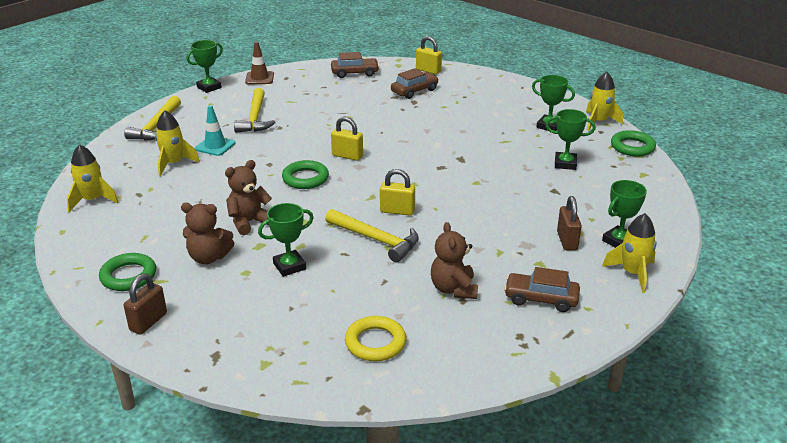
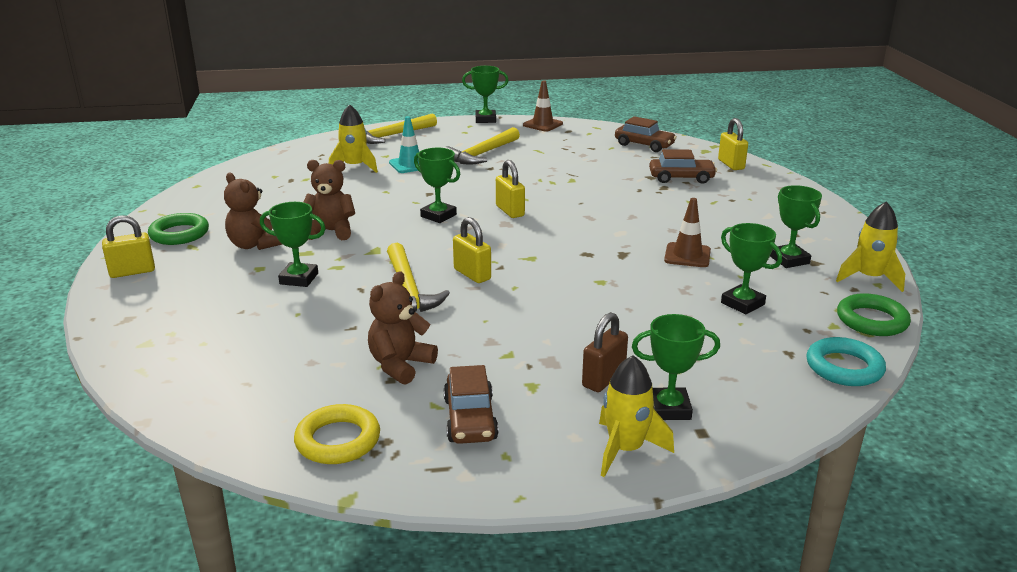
camera: 40 degrees right, 5 degrees down
yellow rocket [67,144,119,212] -> none
brown padlock [124,273,167,335] -> yellow padlock [102,215,155,278]
green ring [282,160,329,189] -> green trophy [414,148,460,223]
yellow ring [345,316,406,361] -> yellow ring moved to [294,404,380,464]
brown car [504,267,580,312] -> brown car turned 150 degrees counterclockwise [443,365,499,444]
none -> brown traffic cone [664,198,711,267]
none -> turquoise ring [806,337,886,386]

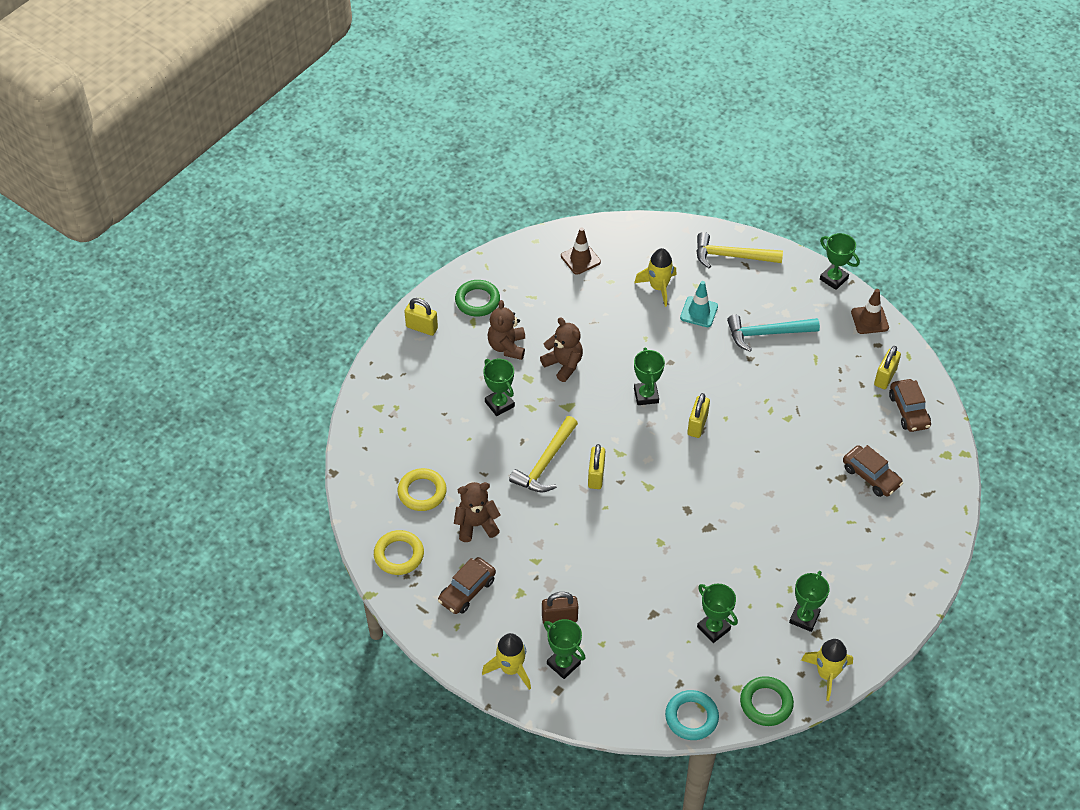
camera: 45 degrees right, 25 degrees up
yellow hammer [445,127,520,165] -> turquoise hammer [727,315,820,351]
brown traffic cone [664,198,711,267] -> brown traffic cone moved to [561,227,601,275]
yellow padlock [718,118,748,170] -> yellow padlock moved to [874,346,901,389]
green trophy [721,223,782,314] -> green trophy turned 45 degrees counterclockwise [697,584,738,643]
none -> yellow ring [398,468,447,511]

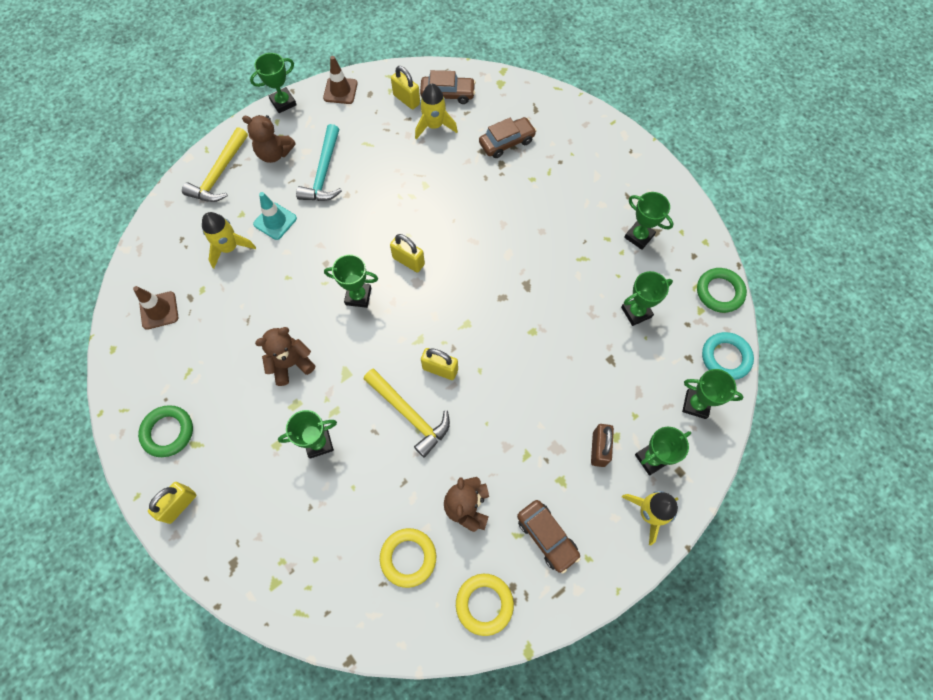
camera: 75 degrees left, 15 degrees up
brown teddy bear [488,300,525,360] -> brown teddy bear moved to [242,115,296,163]
yellow rocket [801,639,853,701] -> yellow rocket moved to [415,84,458,139]
none -> green trophy [682,369,744,419]

